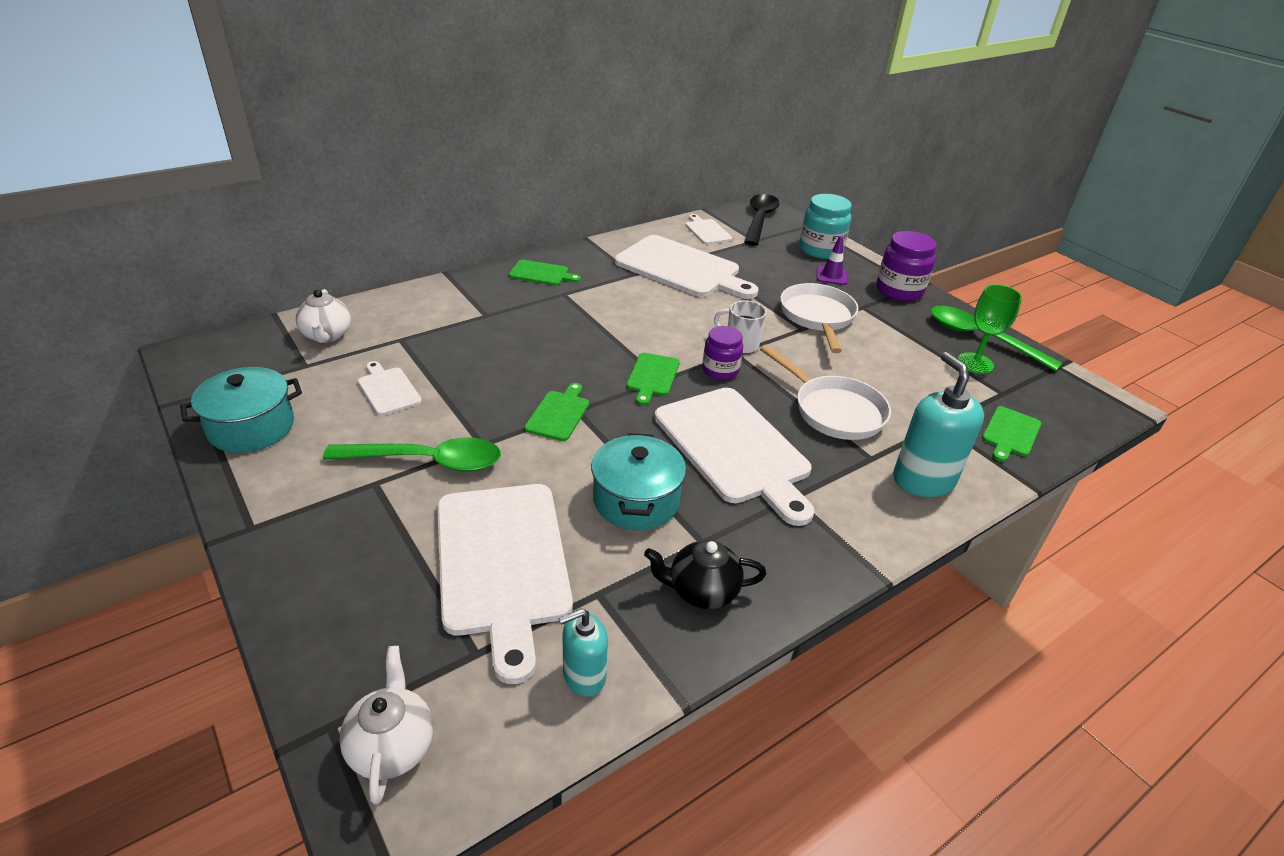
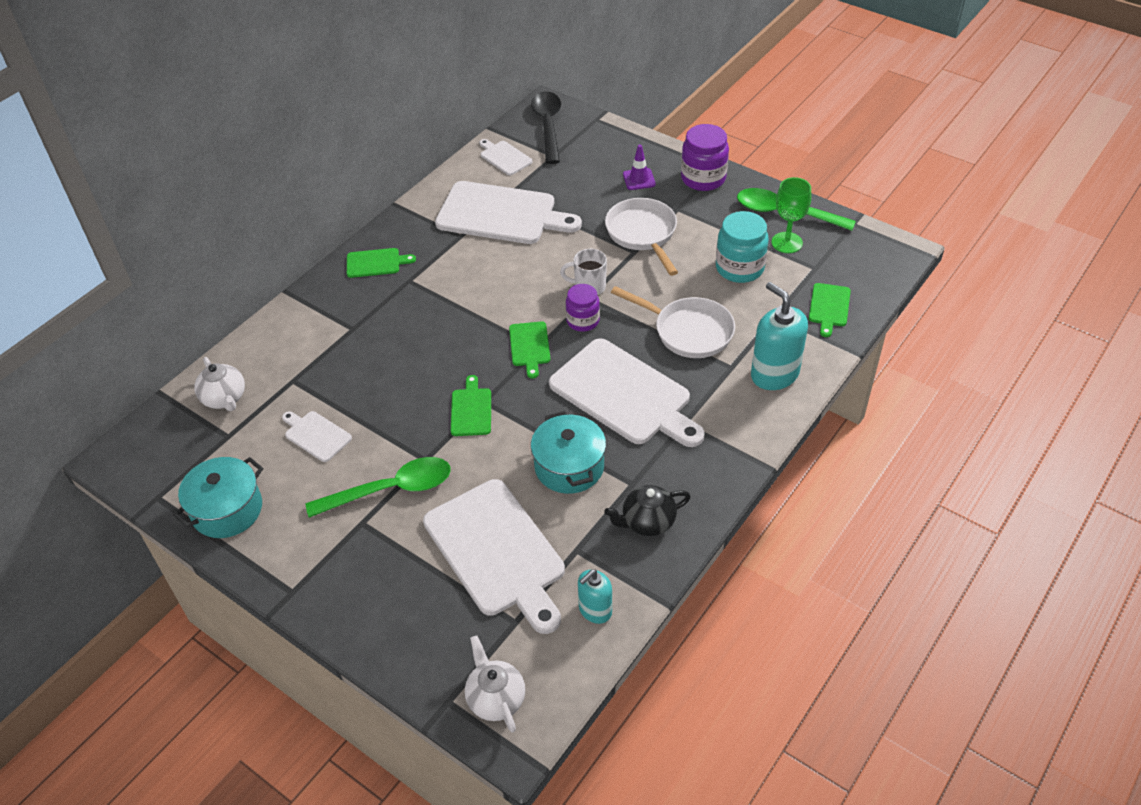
camera: 15 degrees left, 10 degrees up
turquoise jar [799,194,852,259] -> turquoise jar moved to [716,211,769,283]

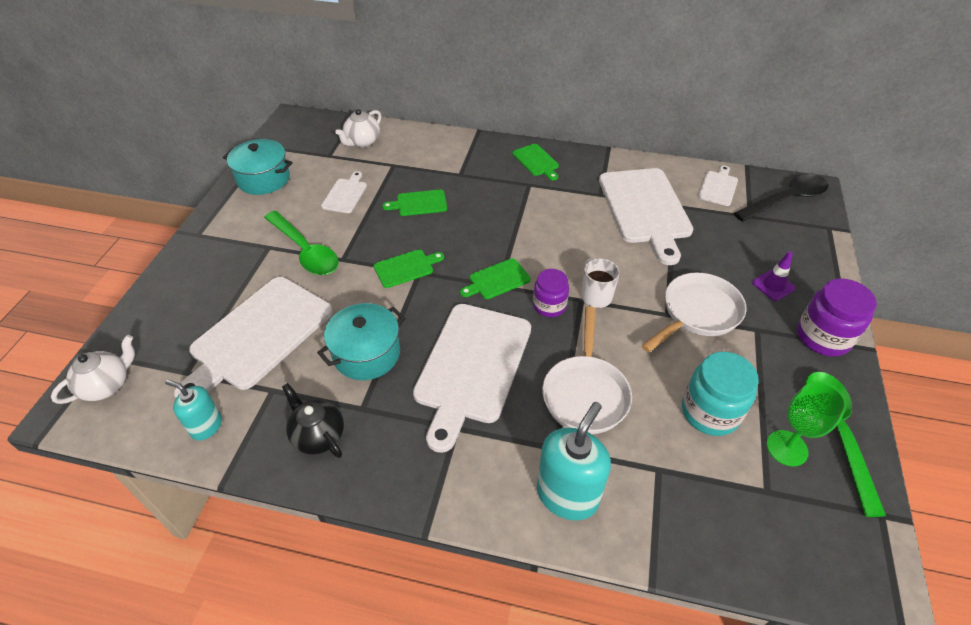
camera: 65 degrees right, 0 degrees up
green cutting board [809,283,851,337] -> green cutting board moved to [382,189,447,216]

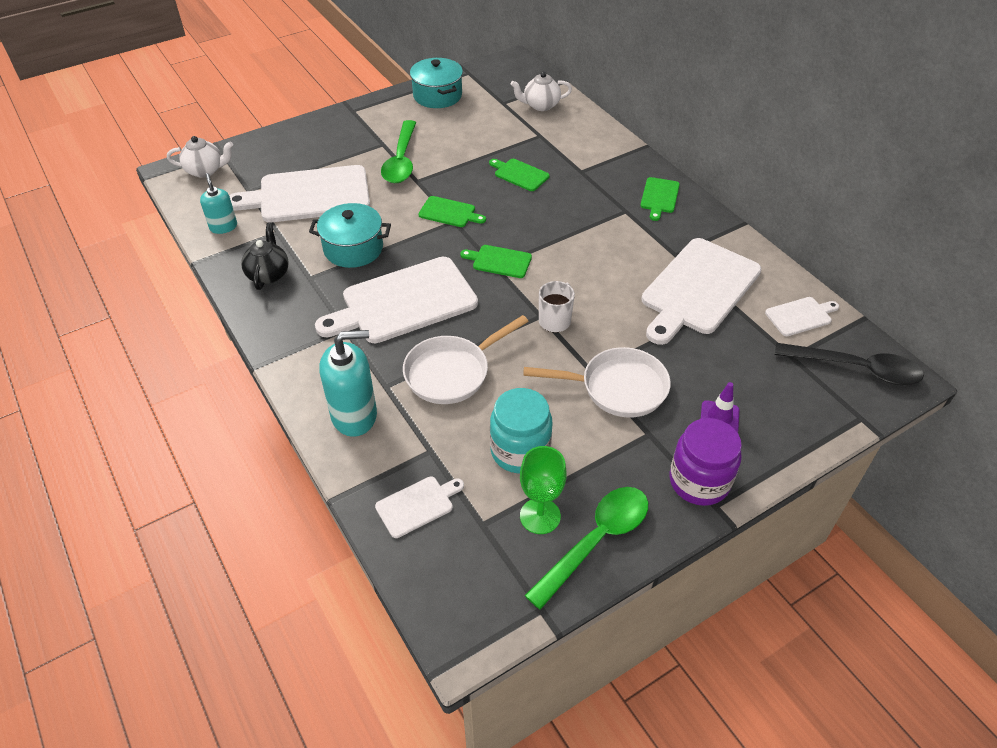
camera: 45 degrees right, 0 degrees up
white cutting board [321,171,367,213] -> white cutting board moved to [375,476,464,538]
purple jar [533,269,569,317] -> none

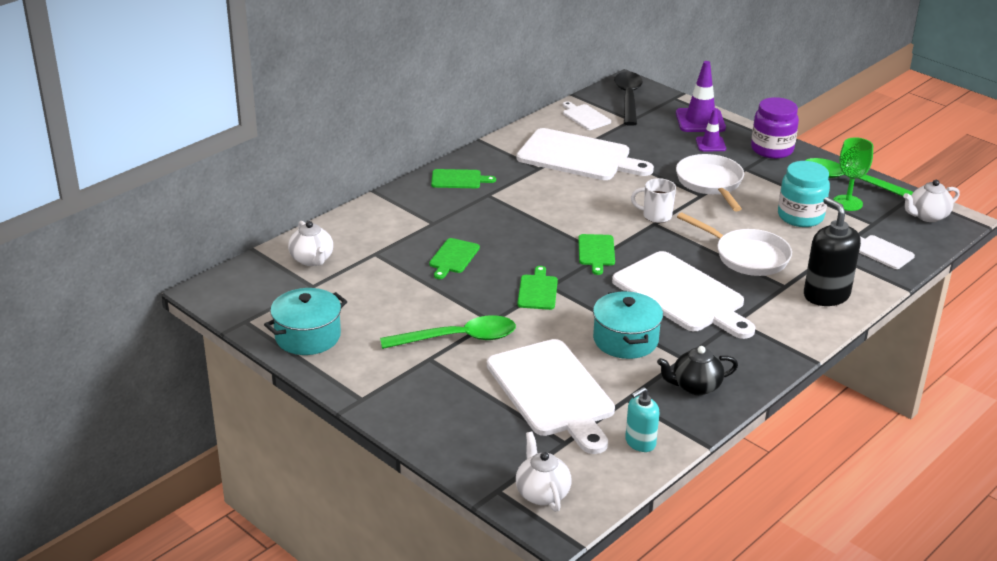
camera: 105 degrees left, 15 degrees down
turquoise soap dispenser [320,330,377,437] -> black soap dispenser [804,197,861,306]
none -> purple traffic cone [676,61,726,132]
none -> white teapot [903,180,960,222]

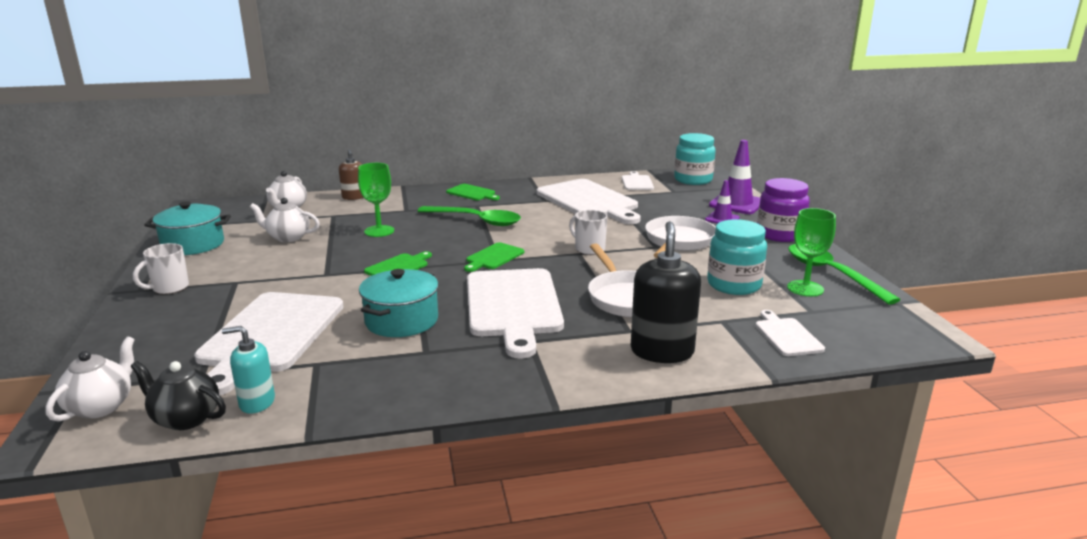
camera: 35 degrees right, 10 degrees down
green spoon [380,315,516,349] -> green spoon moved to [418,206,521,226]
green cutting board [429,238,480,279] -> green goblet [358,163,394,237]
black spoon [614,71,643,126] -> turquoise jar [674,133,716,185]
black teapot [657,346,738,395] -> black teapot moved to [131,361,226,430]
white teapot [903,180,960,222] -> white teapot moved to [250,198,320,242]
none -> white mug [133,243,189,294]
none -> brown soap dispenser [339,149,363,200]

